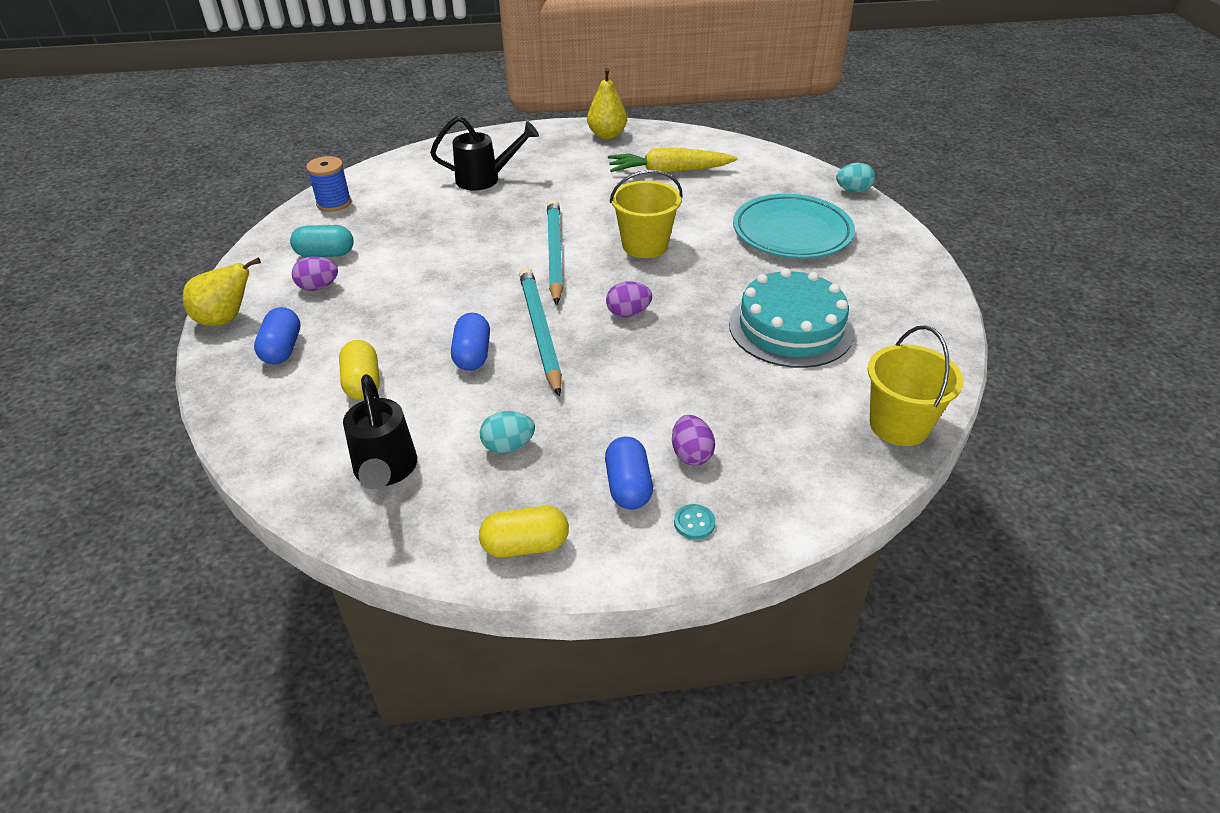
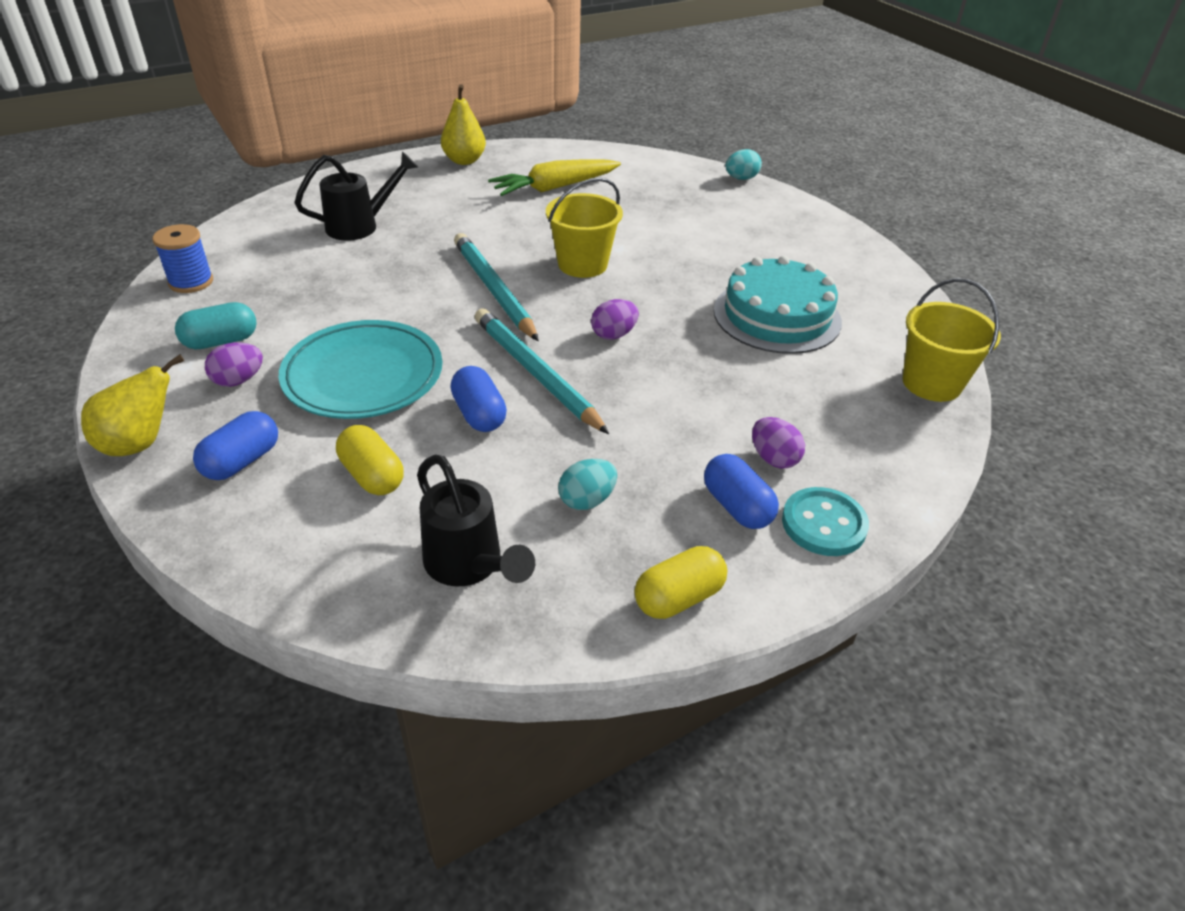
camera: 25 degrees left, 0 degrees up
blue capsule [254,307,300,365] -> blue capsule turned 60 degrees clockwise [193,411,278,480]
turquoise button [674,504,716,539] -> turquoise button [782,487,869,556], size x1.91
turquoise plate [733,194,855,258] -> turquoise plate moved to [279,320,442,419]

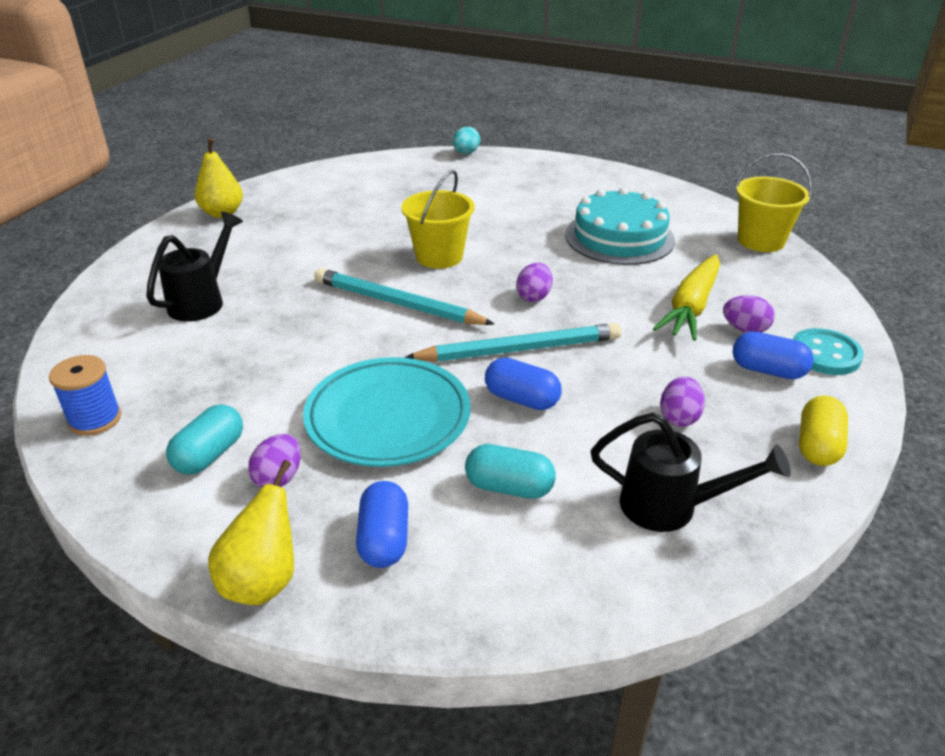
camera: 35 degrees left, 5 degrees down
yellow capsule [336,425,404,495] -> turquoise capsule [465,444,556,499]
turquoise pencil [475,308,609,434] -> turquoise pencil turned 150 degrees clockwise [404,323,621,362]
yellow carrot [488,159,621,196] -> yellow carrot moved to [653,254,720,341]
turquoise egg [558,459,617,510] -> purple egg [660,377,705,427]

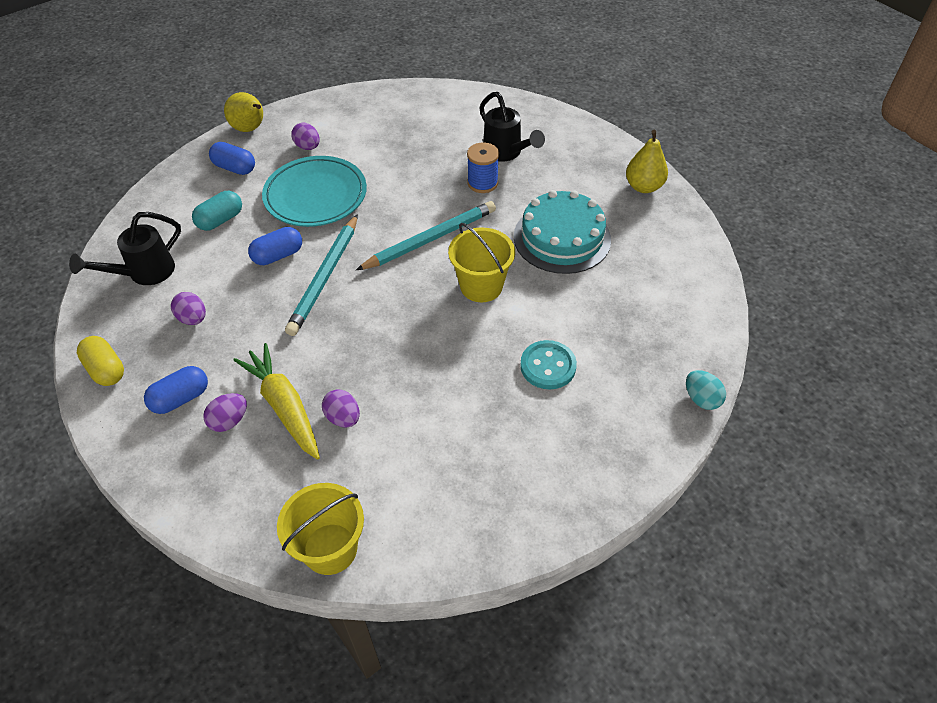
camera: 120 degrees right, 15 degrees up
blue spool [49,355,121,436] -> blue spool moved to [467,142,499,193]
turquoise capsule [166,404,243,475] -> none
purple egg [516,263,553,302] -> purple egg moved to [322,389,360,427]
turquoise cake [565,188,675,265] -> turquoise cake moved to [514,190,611,274]
turquoise button [793,328,864,375] -> turquoise button moved to [520,340,577,389]

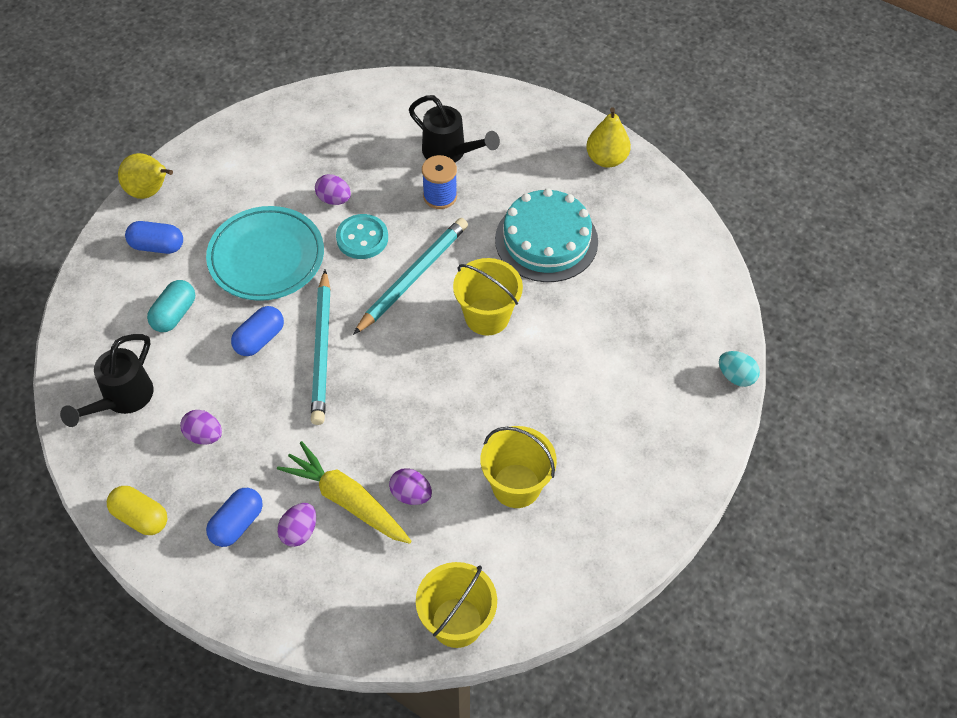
camera: 20 degrees left, 5 degrees up
purple egg [291,123,320,150] -> purple egg moved to [315,174,351,205]
turquoise button [520,340,577,389] -> turquoise button moved to [336,214,388,259]
none -> yellow bucket [481,426,557,508]

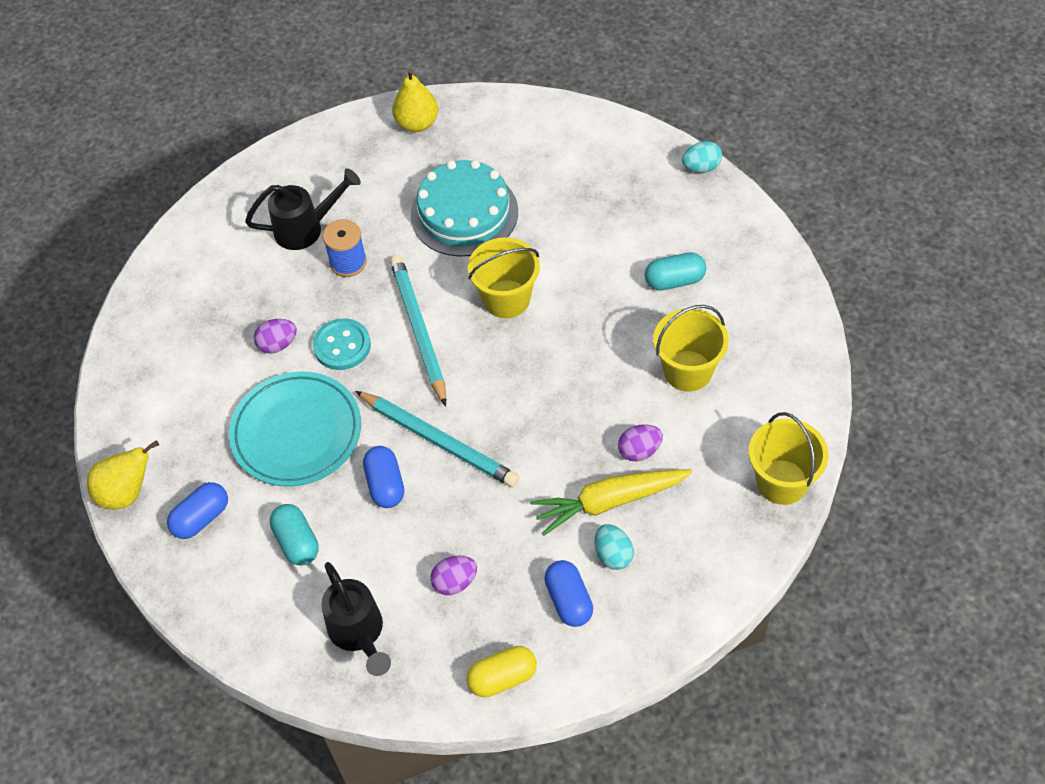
camera: 50 degrees left, 0 degrees up
purple egg [277,503,316,547] -> turquoise egg [595,524,634,570]
none -> turquoise capsule [645,252,706,291]

